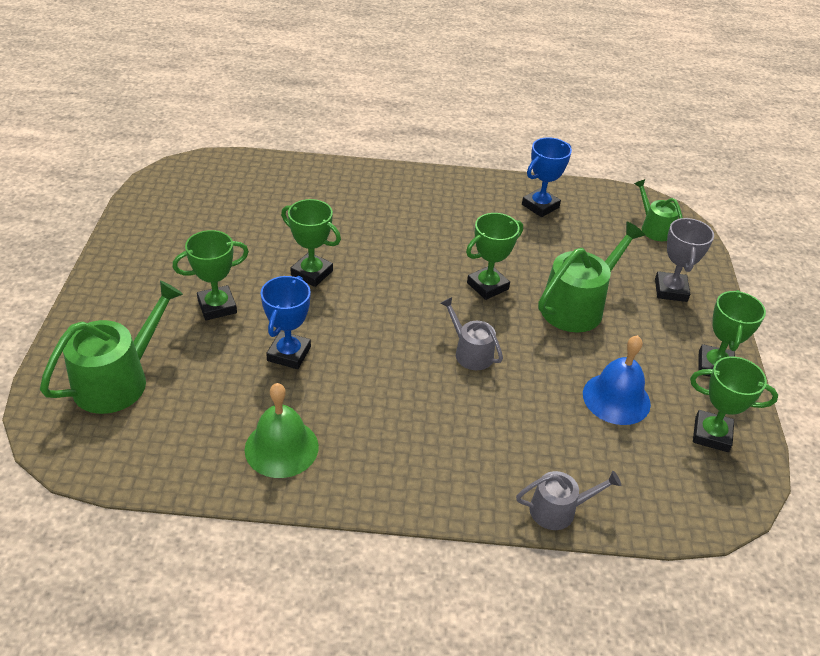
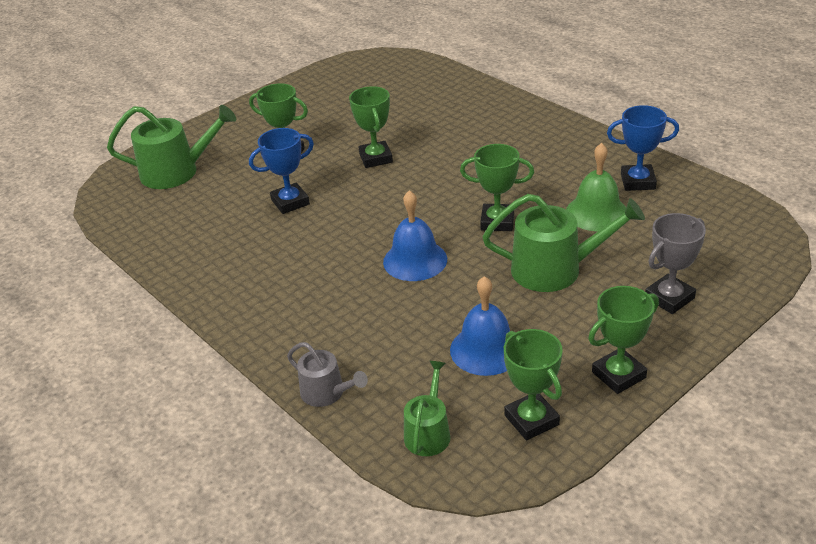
camera: 50 degrees right, 5 degrees down
green bell [245,383,319,478] -> green bell moved to [566,143,626,231]
grey watering can [440,297,503,370] -> blue bell [383,190,447,281]
green watering can [634,179,683,241] -> green watering can moved to [404,361,451,456]

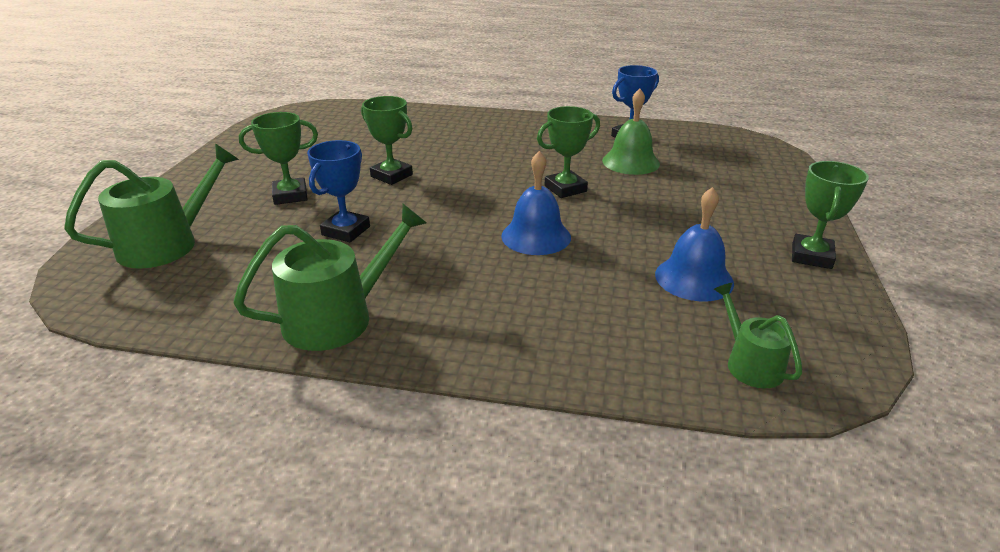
camera: 40 degrees left, 5 degrees down
grey watering can [287,342,368,407] -> none
green watering can [482,194,645,292] -> green watering can moved to [233,204,427,351]
green trophy [504,329,563,441] -> none
grey trophy [645,213,706,314] -> none

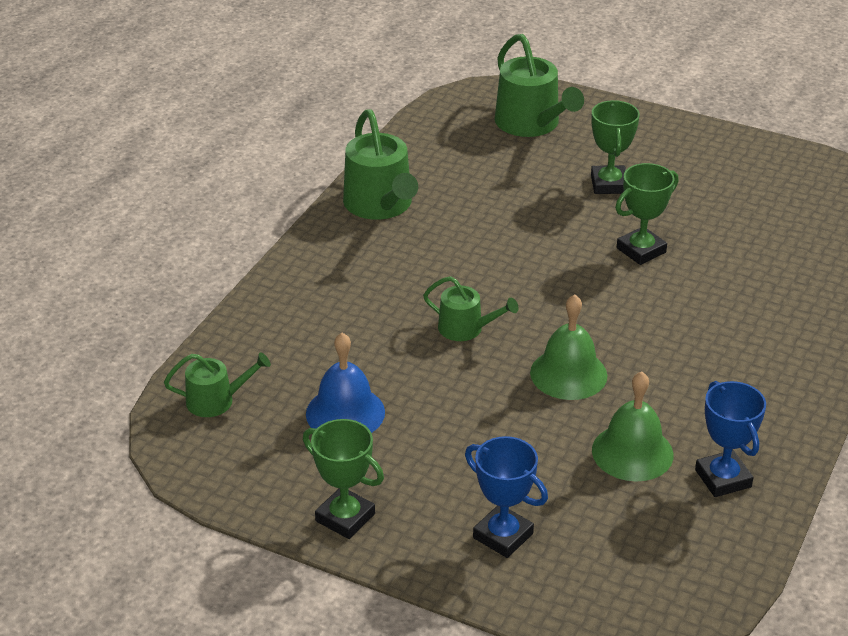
camera: 105 degrees right, 5 degrees up
blue trophy [307,140,370,242] -> blue trophy moved to [465,436,548,558]
blue bell [501,151,571,255] -> green watering can [423,276,519,341]
green trophy [537,106,600,198] -> green bell [530,294,607,400]

